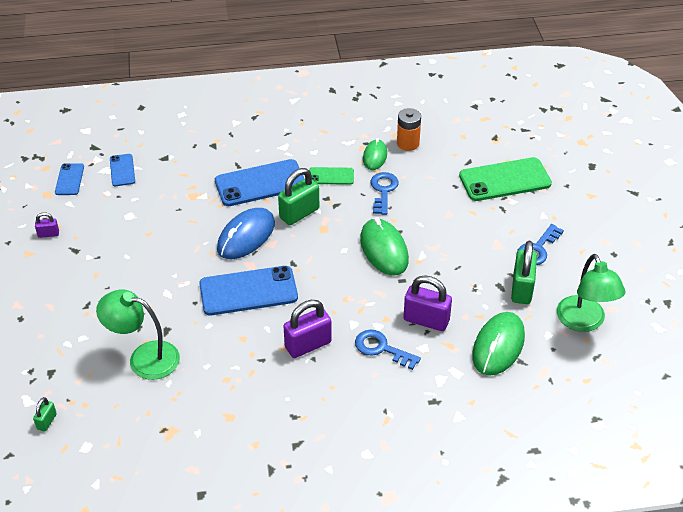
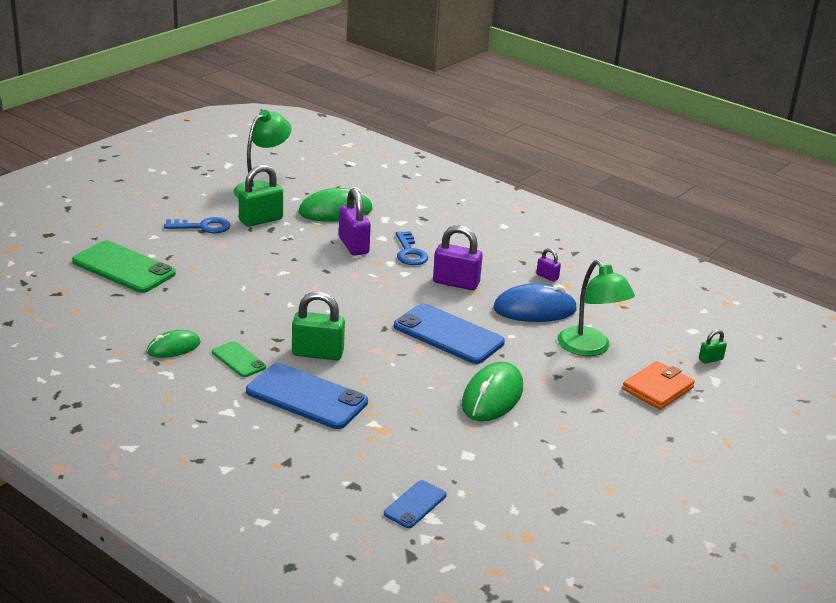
camera: 135 degrees left, 15 degrees down
purple padlock [35,212,59,238] -> purple padlock moved to [536,248,561,282]
blue phone [55,163,84,195] -> none
blue mouse [217,208,275,259] -> blue mouse moved to [493,283,577,322]
green mouse [360,217,409,276] -> green mouse moved to [462,362,523,421]
blue key [371,172,399,215] -> none
orange battery [397,108,421,151] -> none
none -> orange wallet [622,361,695,410]

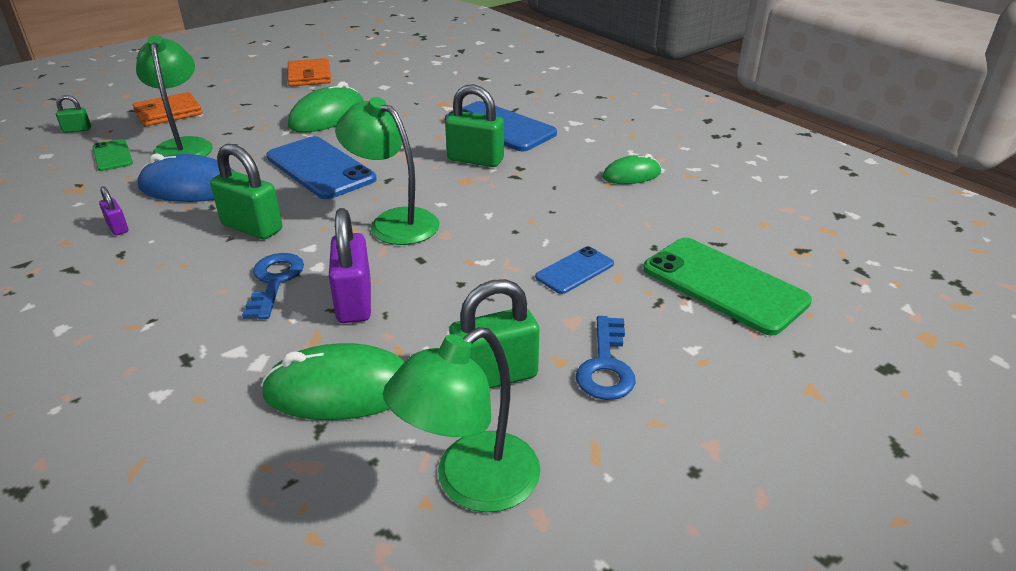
camera: 165 degrees left, 5 degrees up
blue key [164,217,230,233] -> blue key turned 90 degrees counterclockwise [576,316,636,400]
green phone [212,341,266,377] -> green phone moved to [93,139,133,171]
blue phone [384,480,447,528] -> blue phone moved to [535,246,614,294]
purple padlock [433,225,483,290] -> green padlock [210,144,282,240]
none -> orange wallet [287,58,331,86]
none -> green lamp [335,97,439,245]

